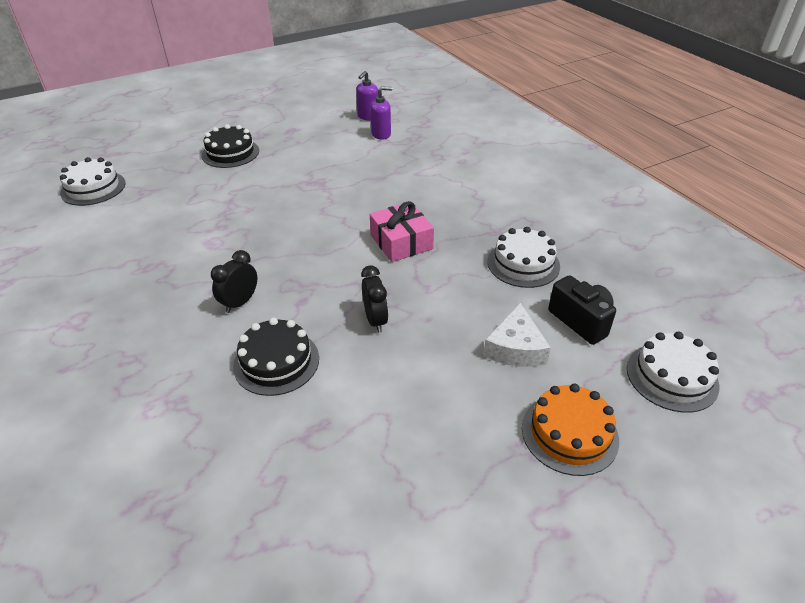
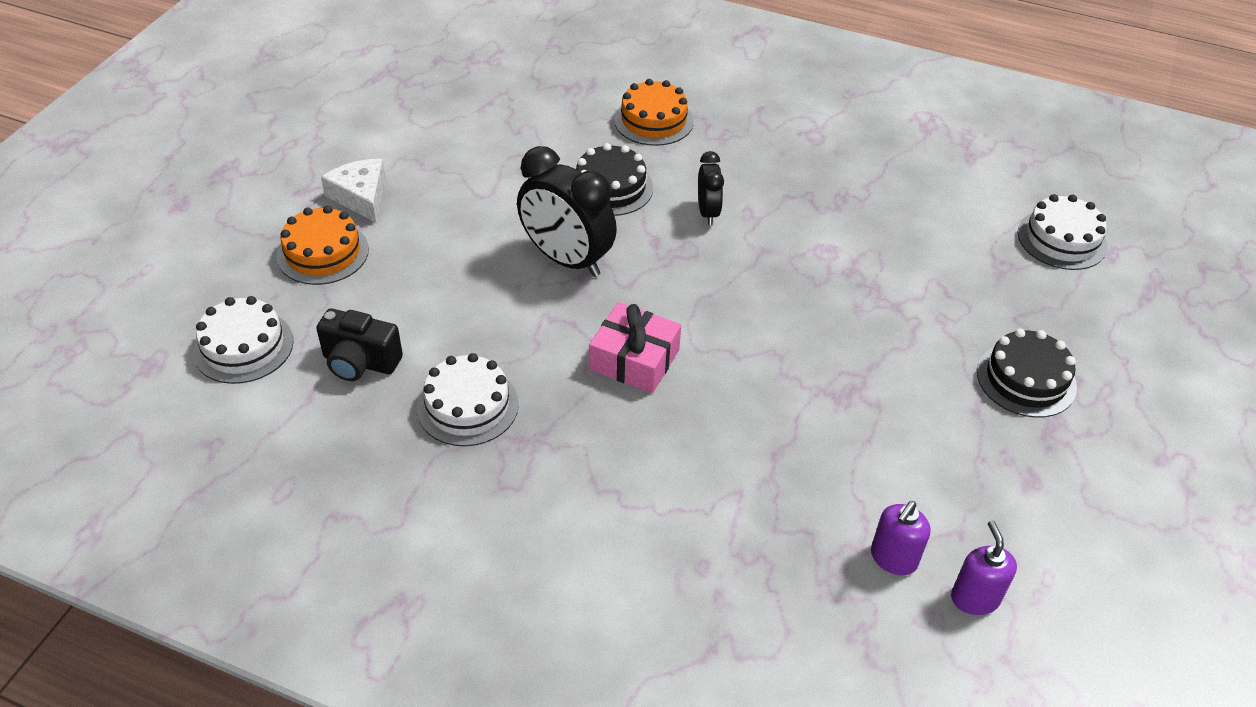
camera: 140 degrees right, 5 degrees up
black clock [361,266,388,333] -> black clock [517,146,617,277], size x1.87
white cheese [483,303,551,367] -> white cheese moved to [321,159,386,222]
none -> orange cake [614,79,694,146]

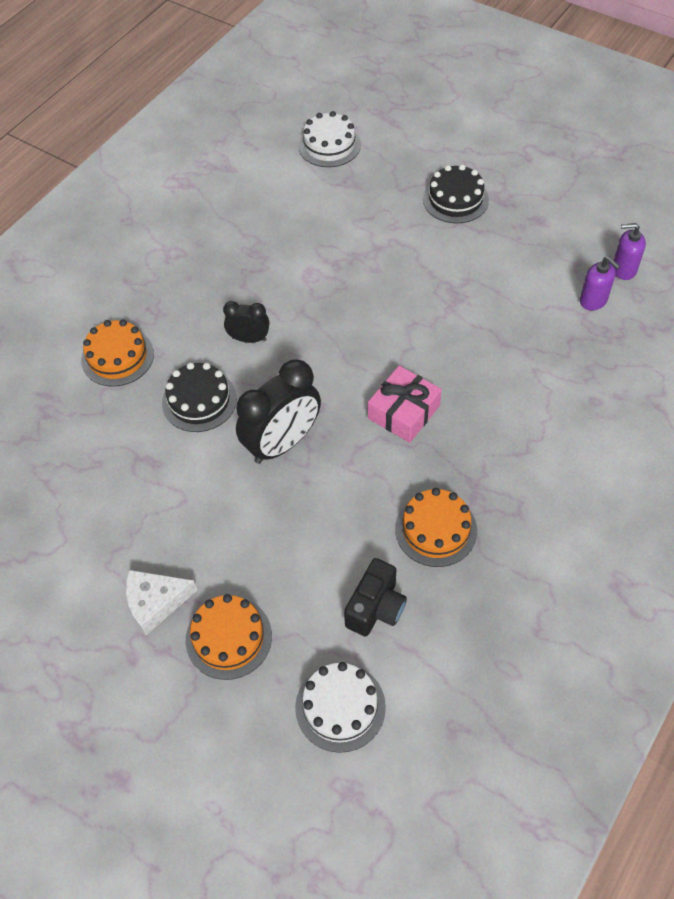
camera: 75 degrees left, 10 degrees up
white cake [417,353,519,446] -> orange cake [395,488,477,567]

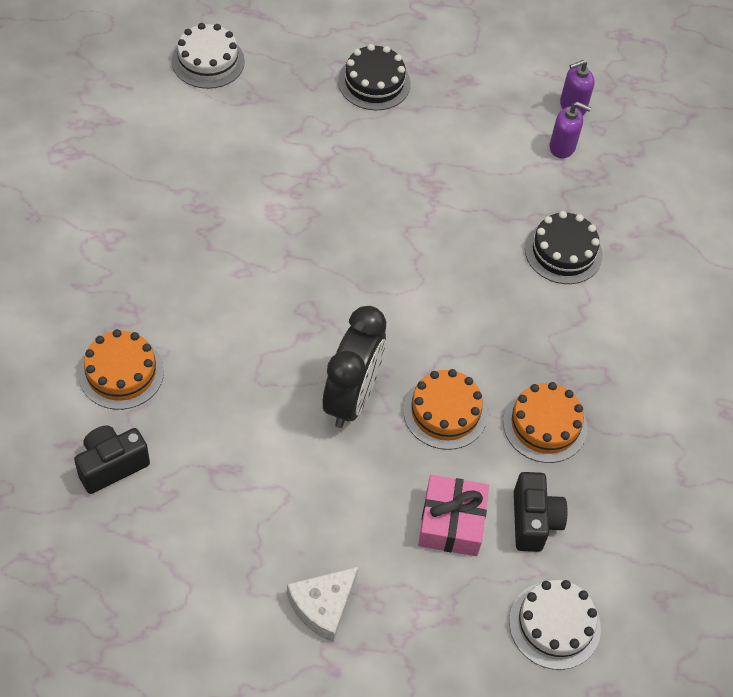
camera: 35 degrees left, 0 degrees up
black cake [162,362,237,432] -> black cake moved to [525,211,603,284]
orange cake [186,594,272,680] -> orange cake moved to [403,369,488,450]
black clock [223,301,269,343] -> none
pink gift [368,366,442,443] -> pink gift moved to [418,475,489,556]
none -> black camera [74,425,150,494]

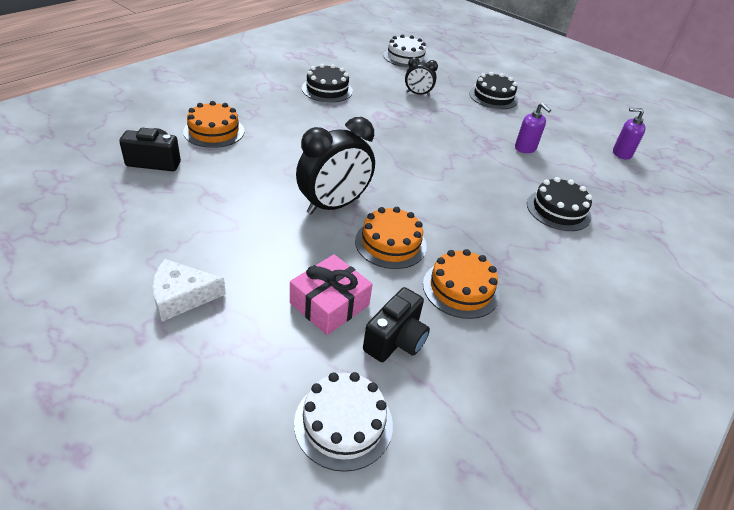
camera: 35 degrees right, 15 degrees down
purple soap dispenser [550,101,591,158] -> purple soap dispenser moved to [515,103,551,153]
none -> black cake [302,64,353,102]
none -> black clock [405,57,438,96]

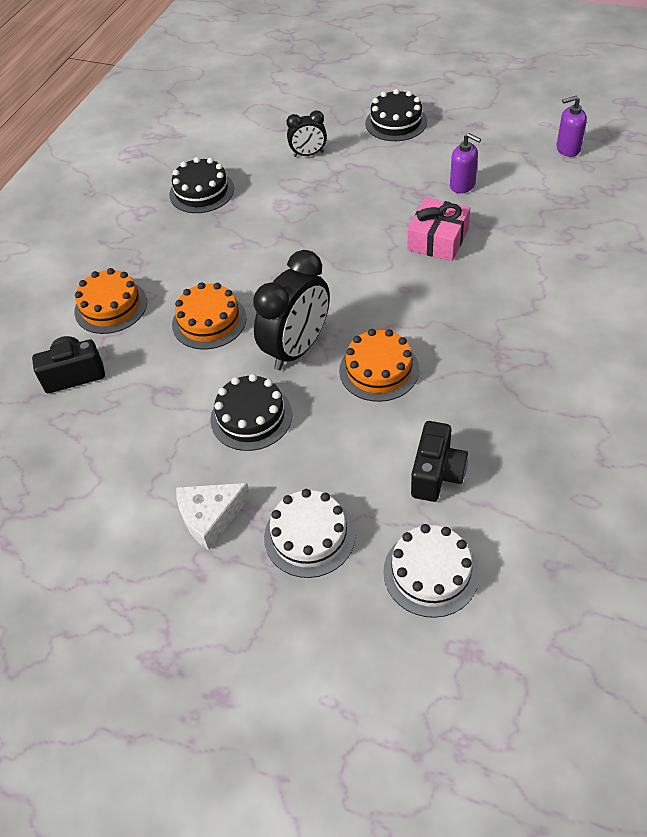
camera: 10 degrees left, 10 degrees up
pink gift [290,254,373,335] -> pink gift moved to [407,198,470,261]
white cake [383,34,428,68] -> white cake moved to [264,489,355,578]
orange cake [423,249,500,319] -> orange cake moved to [172,282,247,350]
black cake [527,177,592,231] -> black cake moved to [210,374,292,451]

